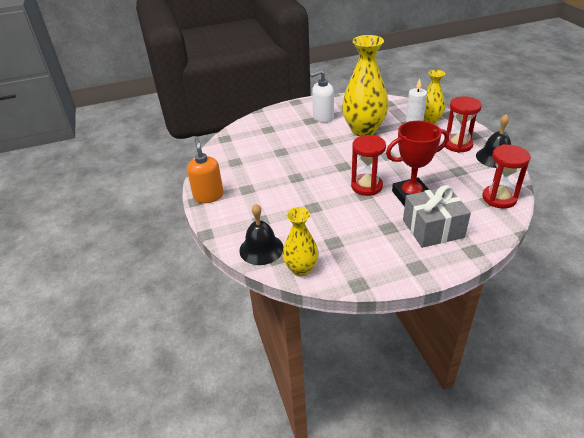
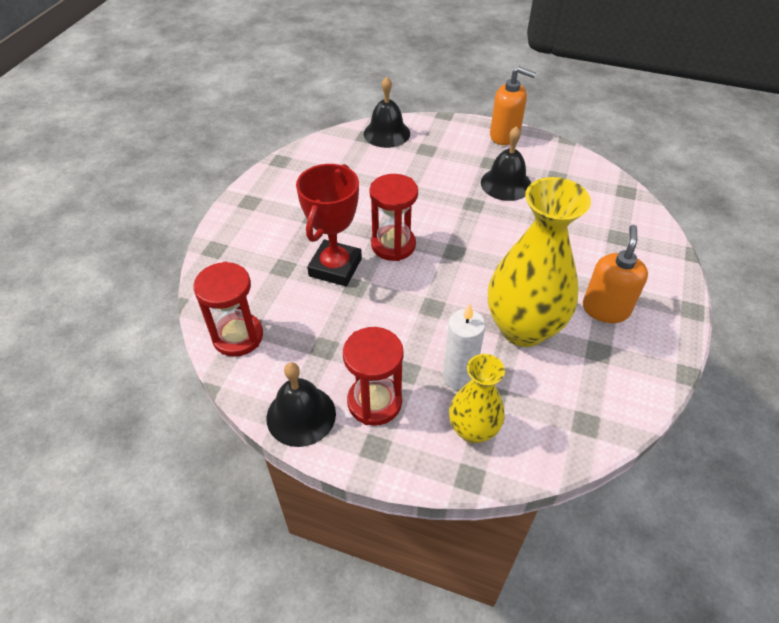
camera: 125 degrees right, 10 degrees up
yellow vase [283,207,319,276] -> none
white soap dispenser [310,70,334,123] -> orange soap dispenser [583,225,648,323]
grey gift [403,185,471,248] -> none
none -> black bell [481,126,531,201]

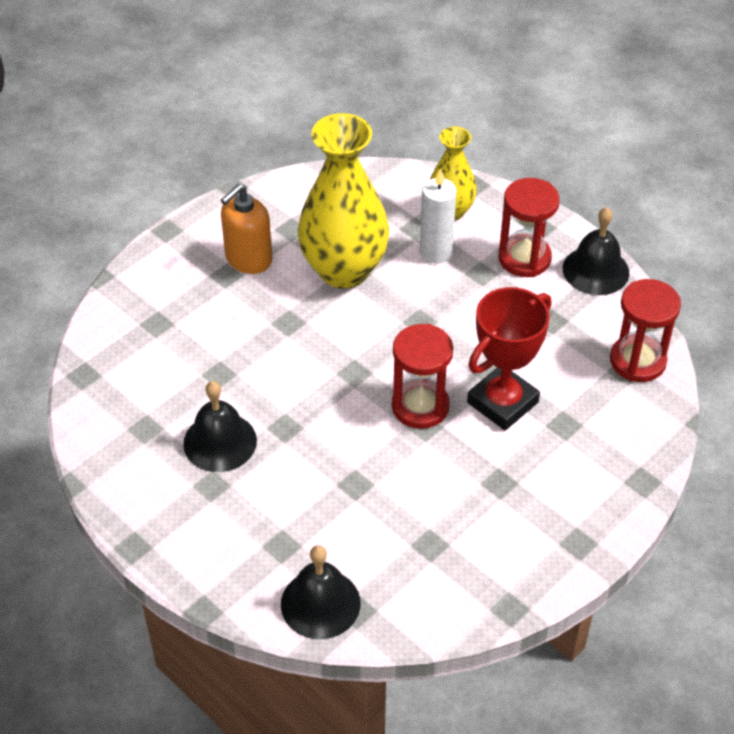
camera: 155 degrees left, 0 degrees up
orange soap dispenser [490,67,536,145] -> none

